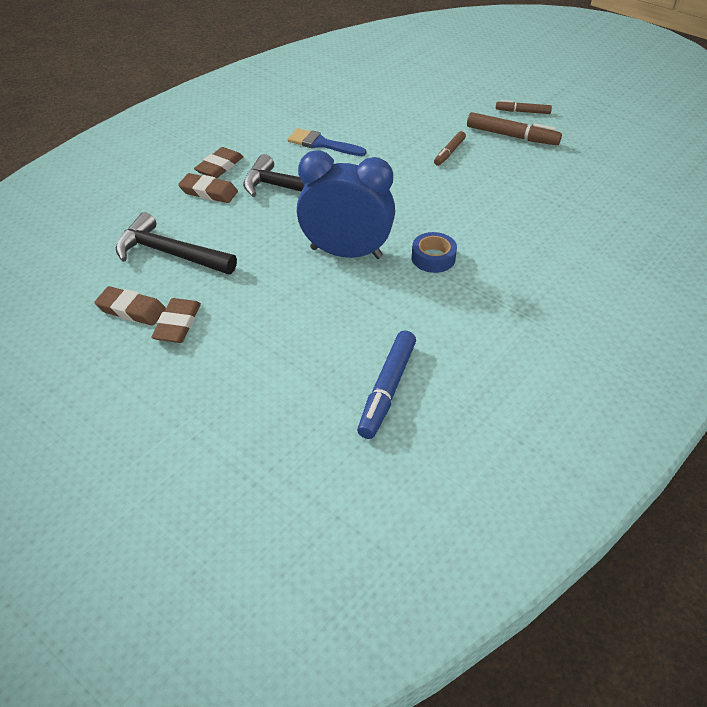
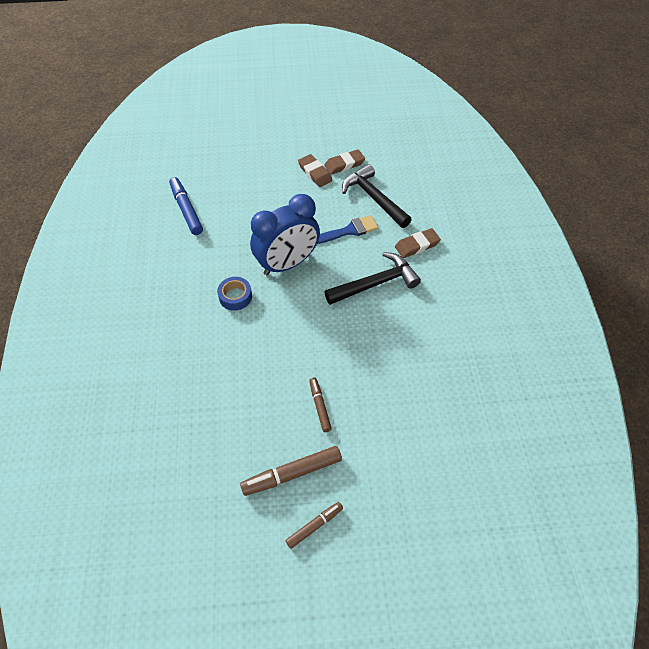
camera: 135 degrees right, 10 degrees up
black hammer [116,212,237,274] -> black hammer turned 105 degrees counterclockwise [342,164,412,228]
brown eraser [194,147,243,179] -> none
blue brush [287,128,366,156] -> blue brush moved to [317,215,379,244]

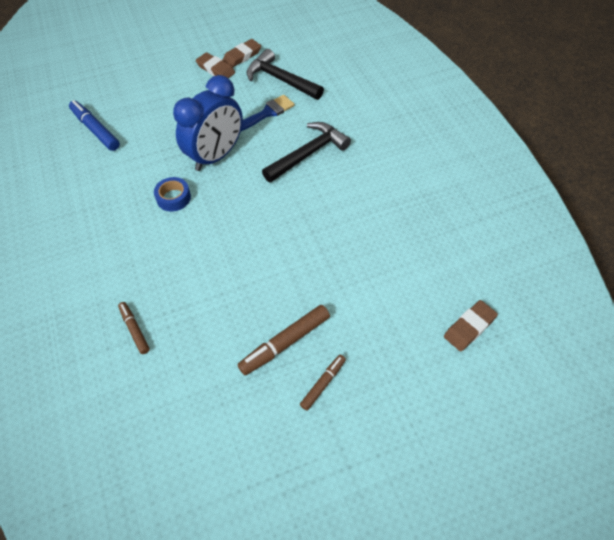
camera: 15 degrees left, 0 degrees up
brown marker [309,378,332,432] -> brown marker moved to [118,302,150,354]
brown eraser [395,228,441,258] -> brown eraser moved to [444,300,498,352]

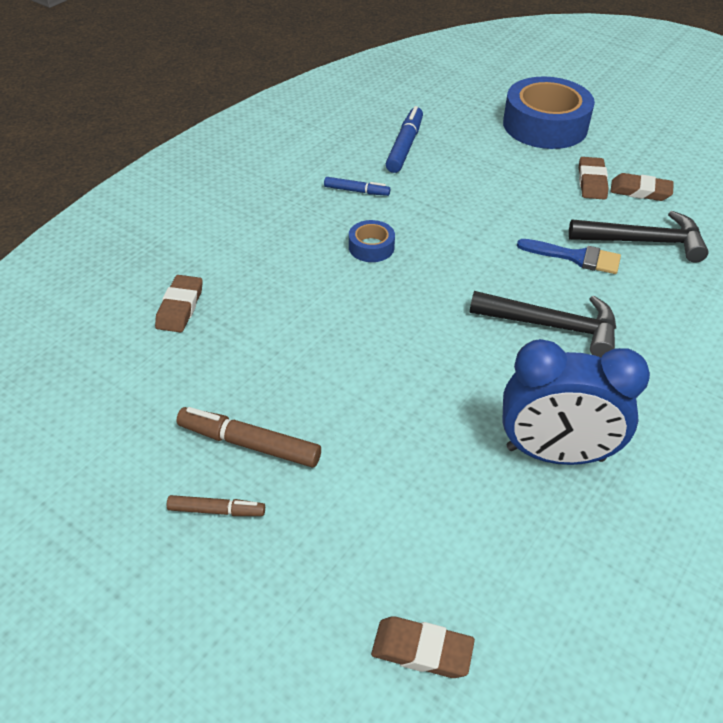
camera: 55 degrees right, 10 degrees down
brown marker [118,302,150,354] -> brown eraser [155,275,203,333]
blue clock [173,75,243,171] -> blue clock moved to [502,339,650,465]
black hammer [247,49,324,100] -> black hammer turned 90 degrees clockwise [569,211,709,263]
none -> blue marker [324,177,390,196]
none -> blue tape [503,76,595,149]

